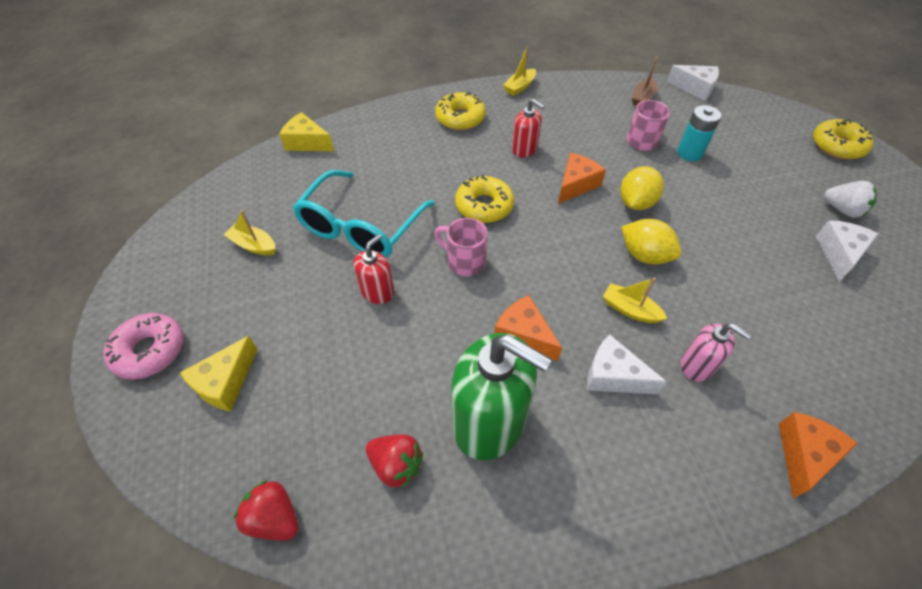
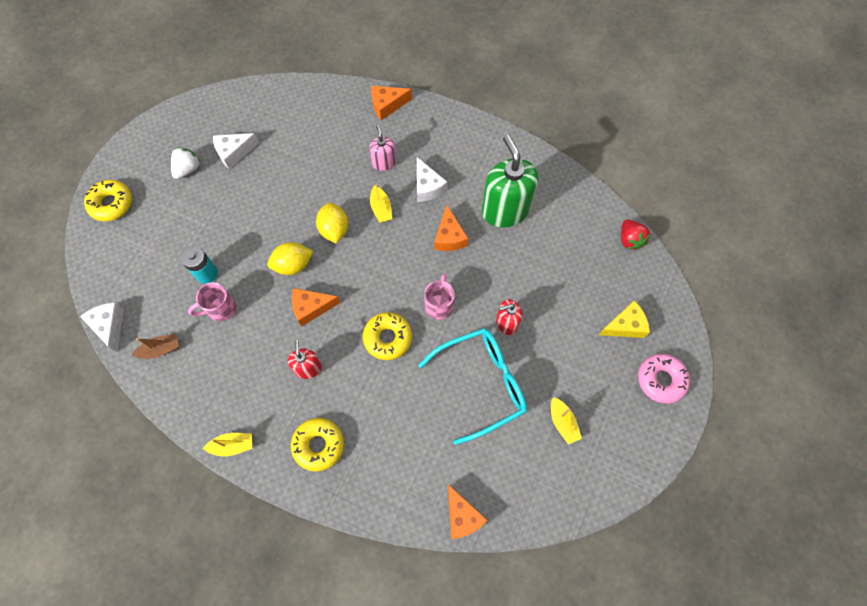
camera: 140 degrees left, 15 degrees up
yellow cheese [279,112,334,151] -> orange cheese [448,484,488,539]
red strawberry [366,434,423,489] -> none
pink mug [434,218,488,276] -> pink mug turned 150 degrees counterclockwise [424,273,455,320]
white strawberry [824,181,877,218] -> white strawberry turned 45 degrees clockwise [171,147,200,179]

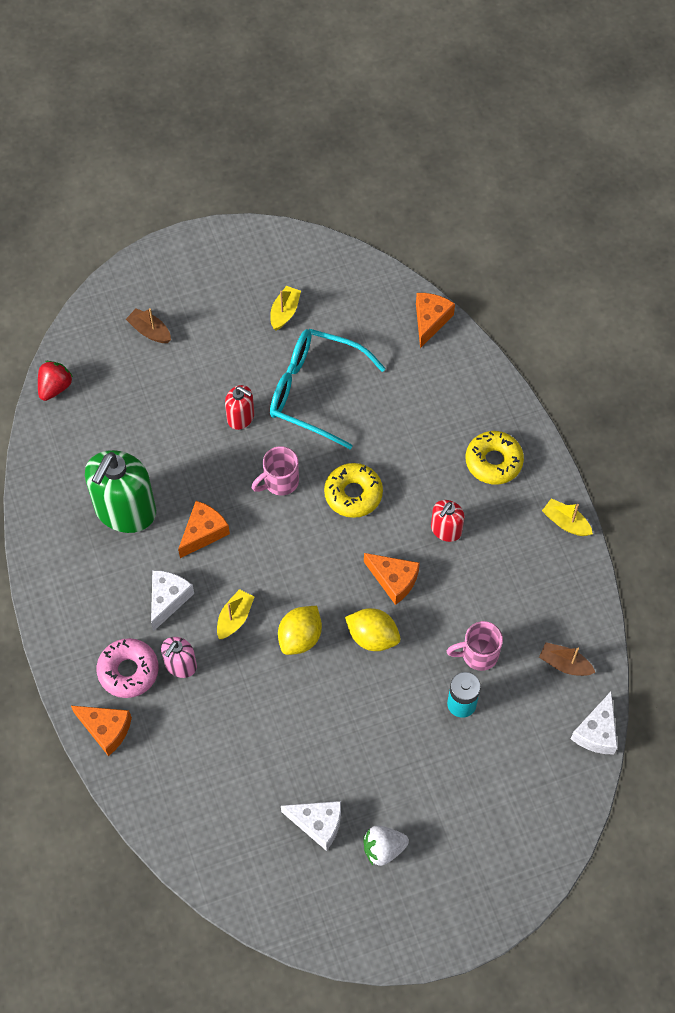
camera: 135 degrees left, 5 degrees down
yellow donut [84,180,132,222] -> none
pink mug [188,282,236,322] -> pink mug turned 150 degrees clockwise [447,621,503,671]
yellow cheese [599,300,650,338] -> brown boat [126,308,171,343]
pink donut [638,354,690,404] -> pink donut moved to [97,638,159,698]

